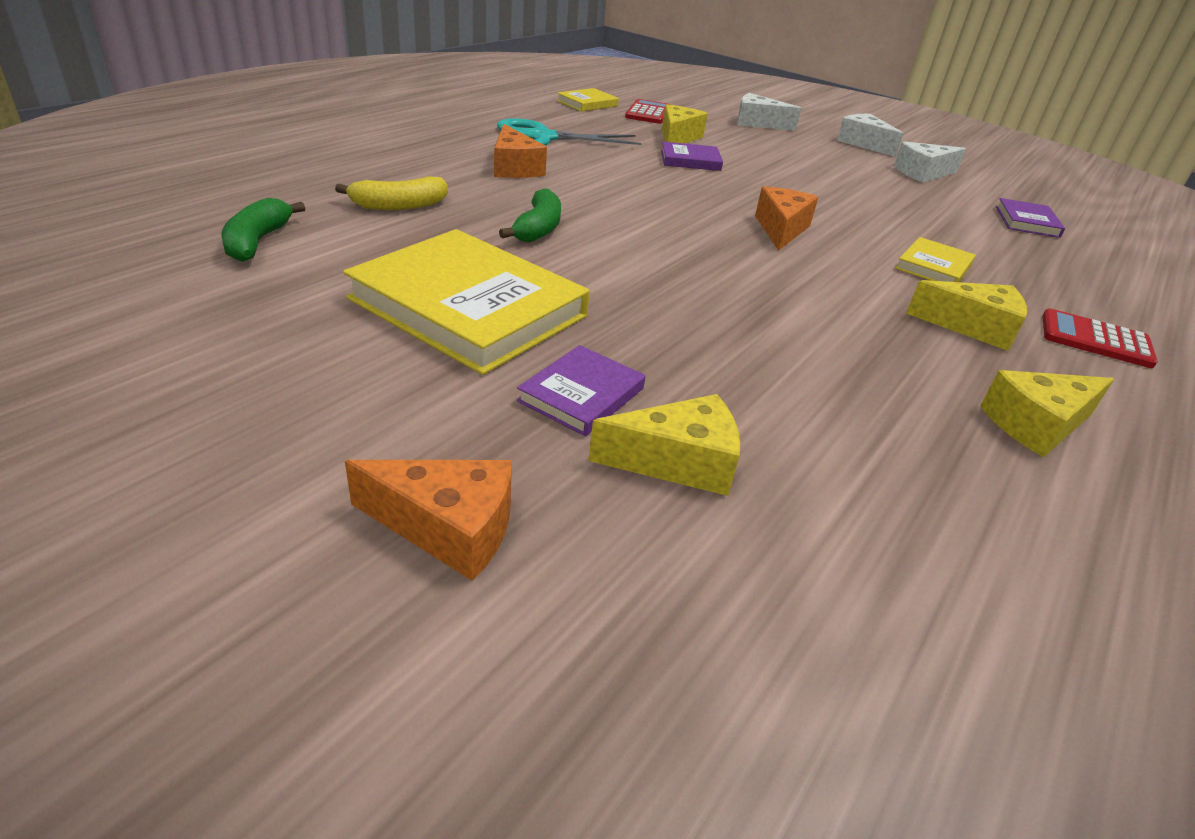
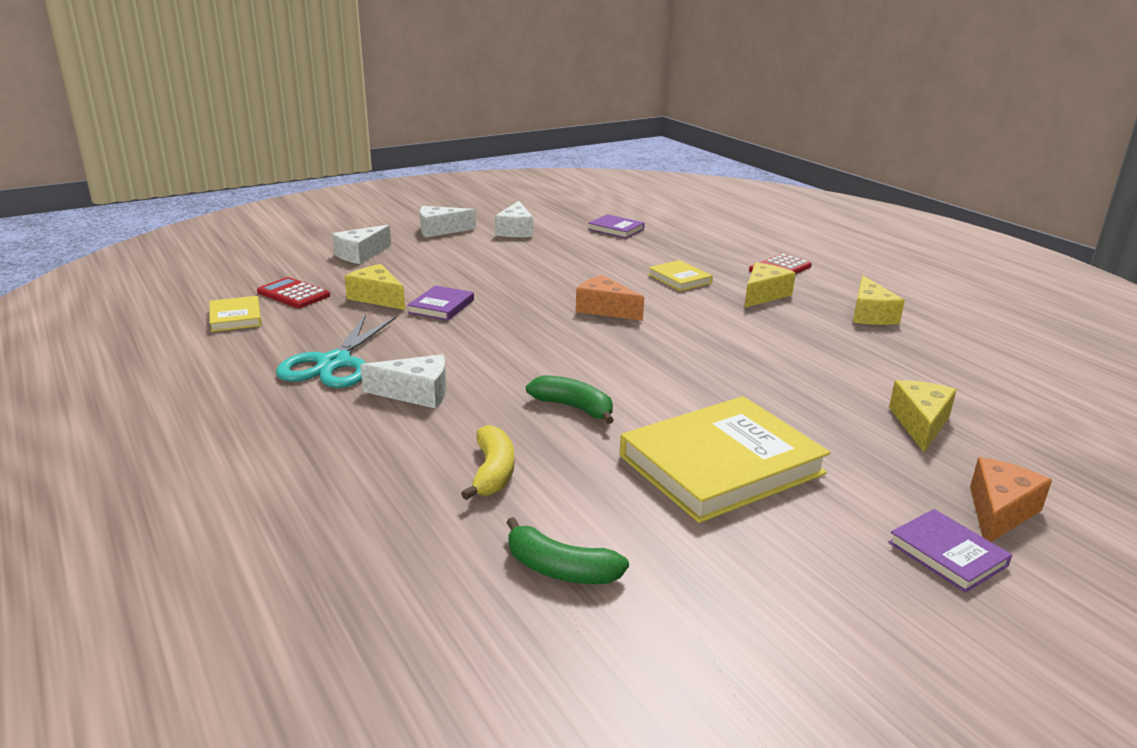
camera: 65 degrees left, 10 degrees down
orange cheese [494,124,547,178] -> white cheese [360,354,446,409]
purple book [517,345,645,436] -> purple book moved to [888,509,1012,593]

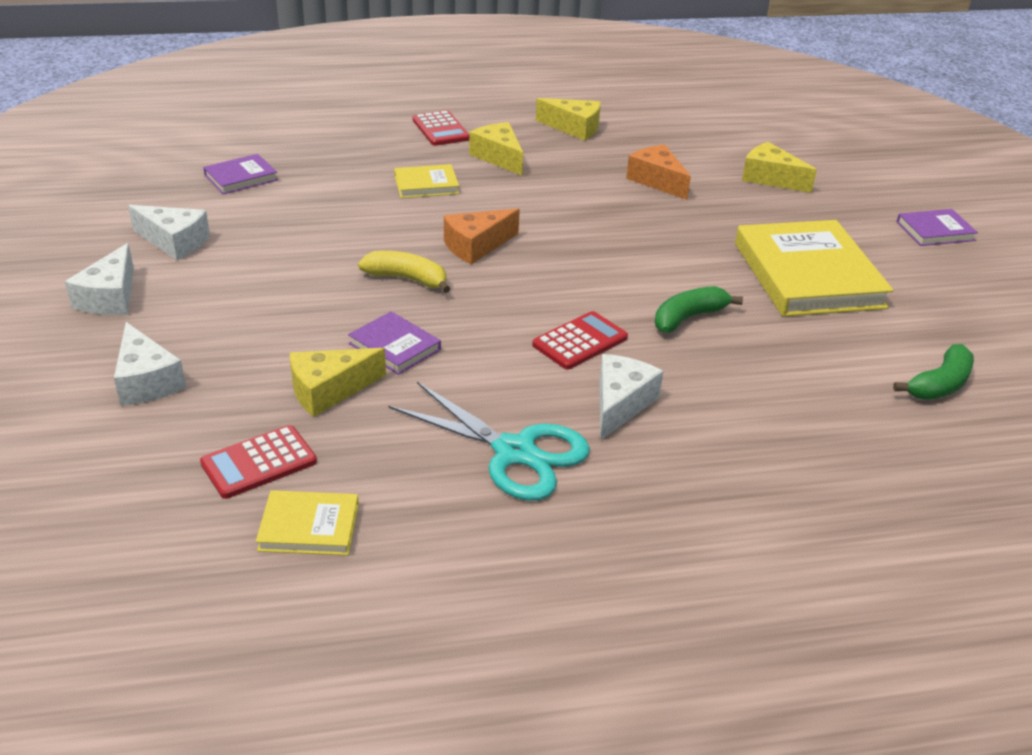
camera: 70 degrees left, 10 degrees up
yellow banana [461,425,514,500] -> yellow banana moved to [358,251,451,293]
orange cheese [970,457,1052,542] -> orange cheese moved to [626,144,691,200]
none -> red calculator [532,311,628,370]

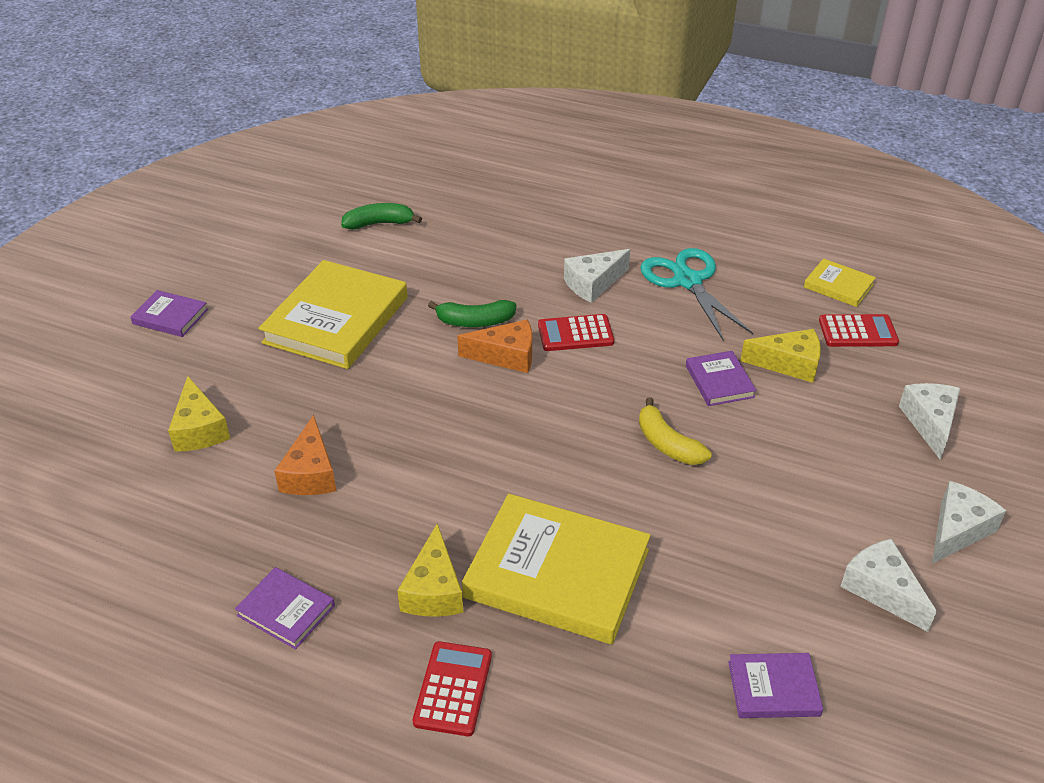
camera: 145 degrees left, 5 degrees up
yellow book [394,164,459,198] -> yellow book [462,494,651,644], size x2.09
orange cheese [444,209,520,264] -> orange cheese moved to [457,320,532,373]
yellow cheese [536,98,601,141] -> purple book [235,567,335,650]

